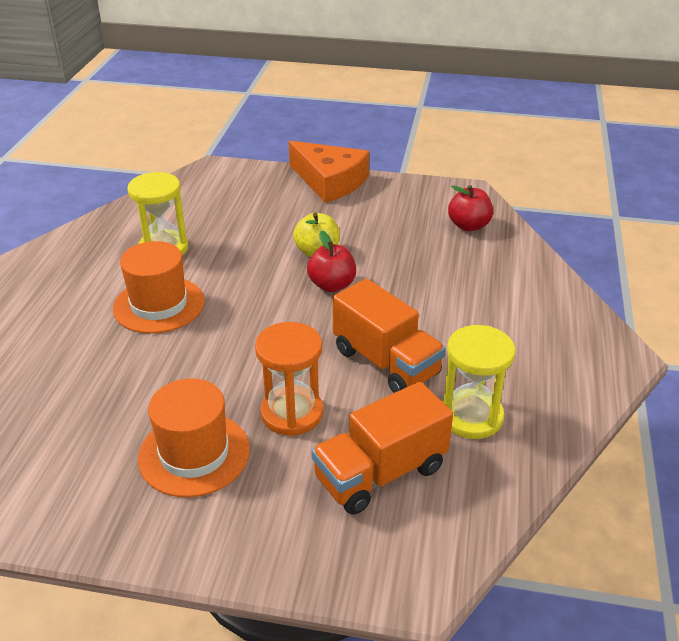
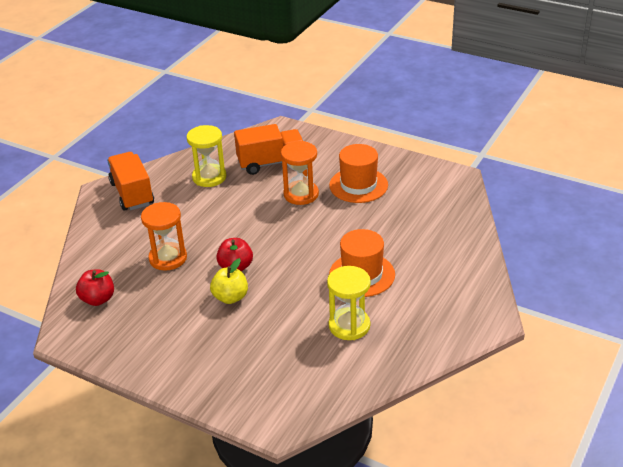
camera: 160 degrees left, 0 degrees up
orange cheese [289,141,369,203] -> none
orange truck [333,279,446,393] -> orange truck moved to [107,152,154,211]
none -> orange hourglass [141,202,187,271]

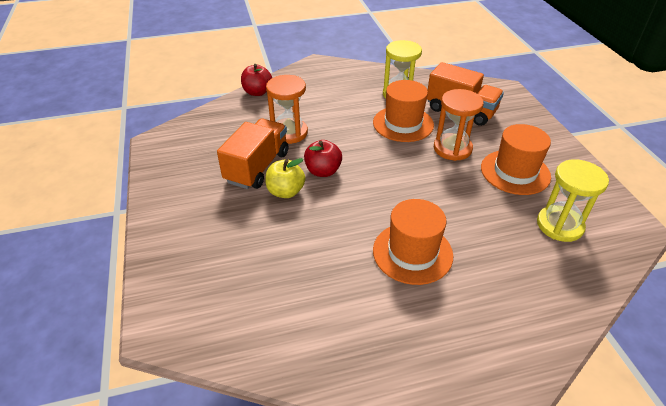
camera: 45 degrees right, 5 degrees up
red apple [76,269,114,306] -> red apple moved to [241,64,272,96]
orange truck [107,152,154,211] -> orange truck moved to [217,118,288,189]
yellow hourglass [327,266,371,340] -> yellow hourglass moved to [537,159,609,242]
none -> orange hat [373,80,434,142]

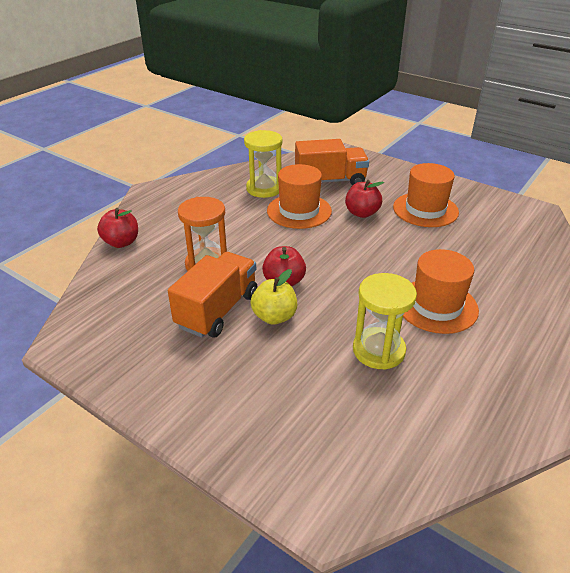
camera: 40 degrees left, 5 degrees down
orange truck [217,118,288,189] -> orange truck turned 45 degrees clockwise [168,252,257,338]
orange hourglass [434,89,484,161] -> red apple [345,180,384,218]
yellow hourglass [537,159,609,242] -> yellow hourglass moved to [353,273,417,370]

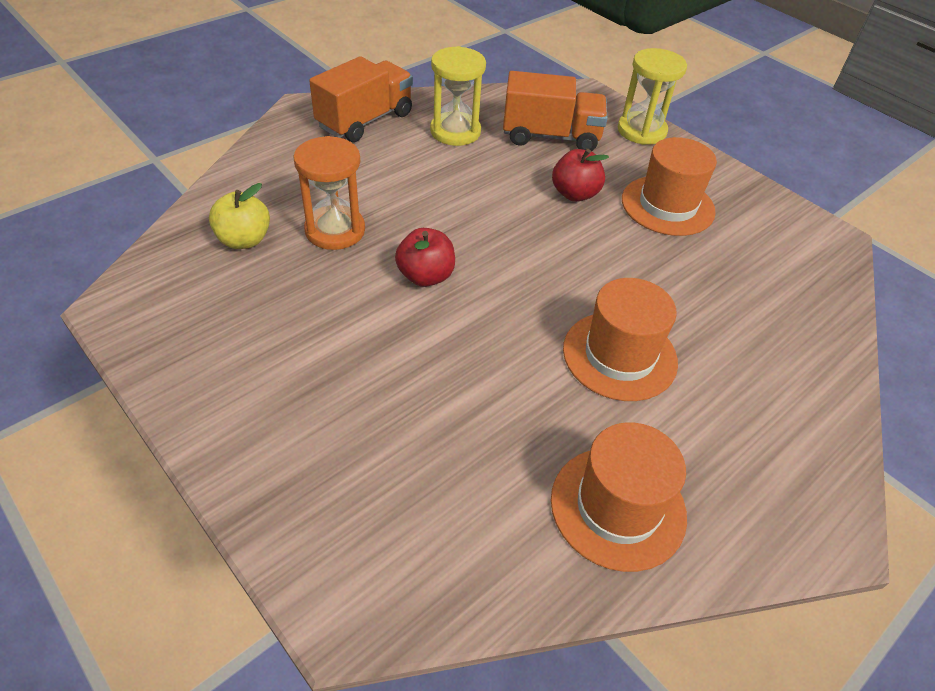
camera: 10 degrees right, 10 degrees up
red apple [97,208,138,248] -> none
orange truck [168,252,257,338] -> orange truck moved to [309,56,413,142]
yellow apple [251,269,297,325] -> yellow apple moved to [209,183,270,249]
orange hat [267,164,332,229] -> orange hat moved to [551,422,687,572]
yellow hourglass [353,273,417,370] -> yellow hourglass moved to [618,48,687,145]

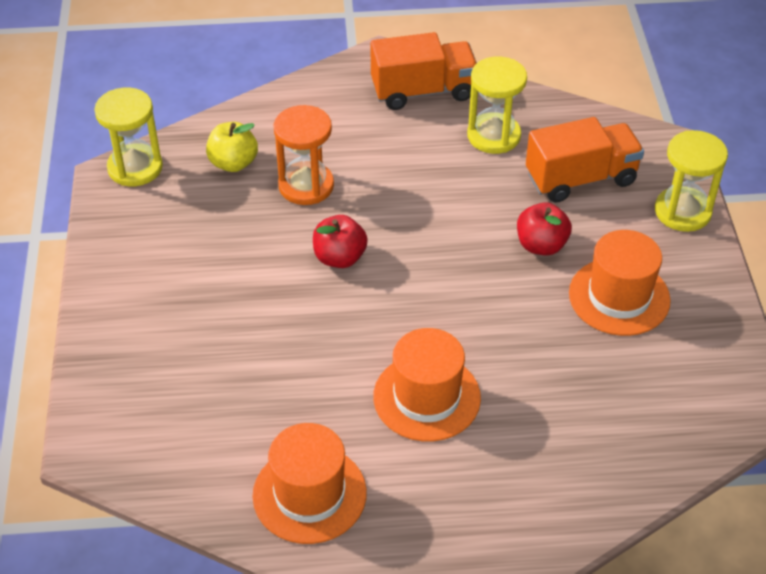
camera: 40 degrees right, 0 degrees up
orange truck [503,71,608,151] -> orange truck turned 60 degrees counterclockwise [526,117,644,203]
none -> yellow hourglass [94,88,163,186]

